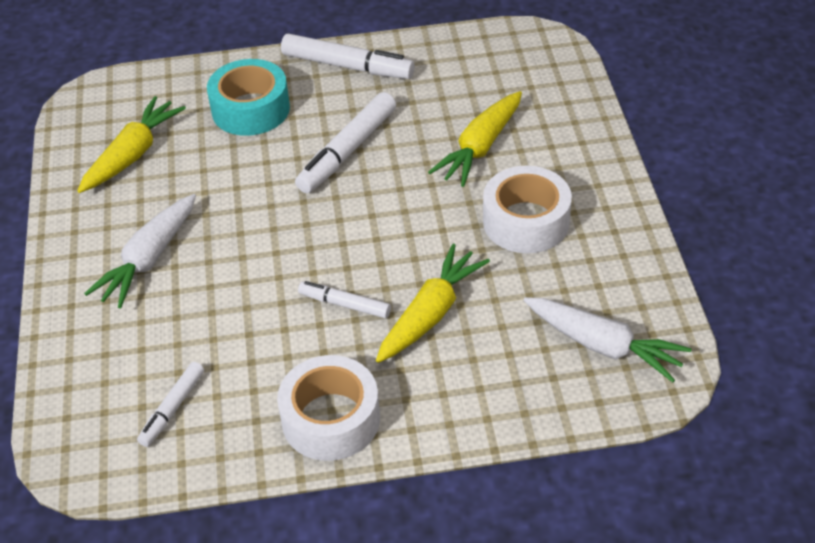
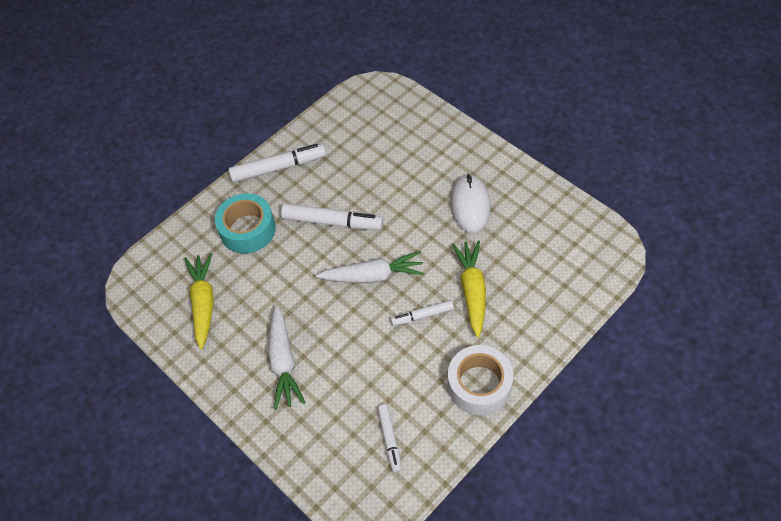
camera: 35 degrees left, 10 degrees up
white marker [295,92,396,193] -> white marker turned 75 degrees counterclockwise [281,203,383,230]
yellow carrot [428,91,522,187] -> none
white tape [483,166,572,253] -> white mouse [451,174,491,233]
white carrot [523,297,692,382] -> white carrot moved to [316,251,425,283]

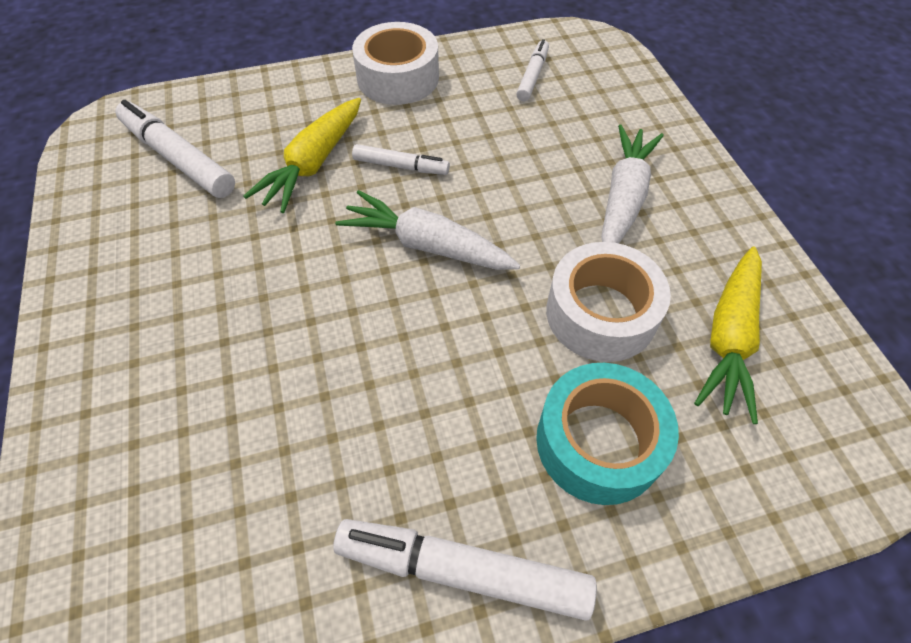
camera: 155 degrees left, 0 degrees up
white marker [281,203,383,230] -> white marker moved to [115,100,235,198]
white mouse [451,174,491,233] -> none
none -> white tape [546,242,671,362]

